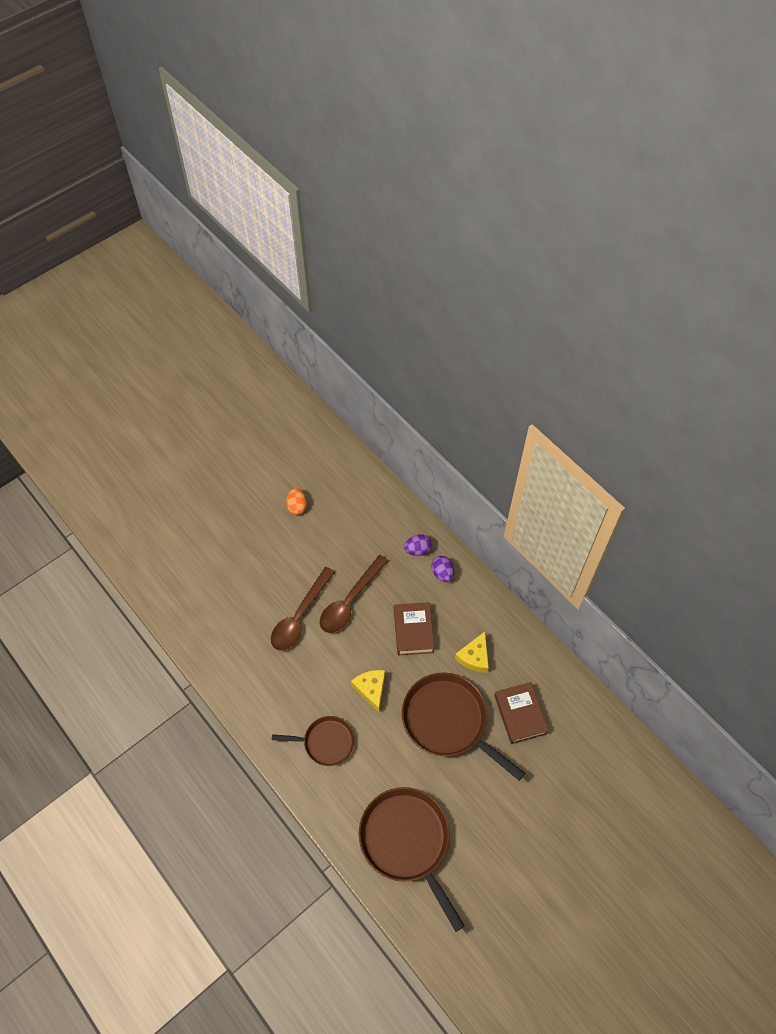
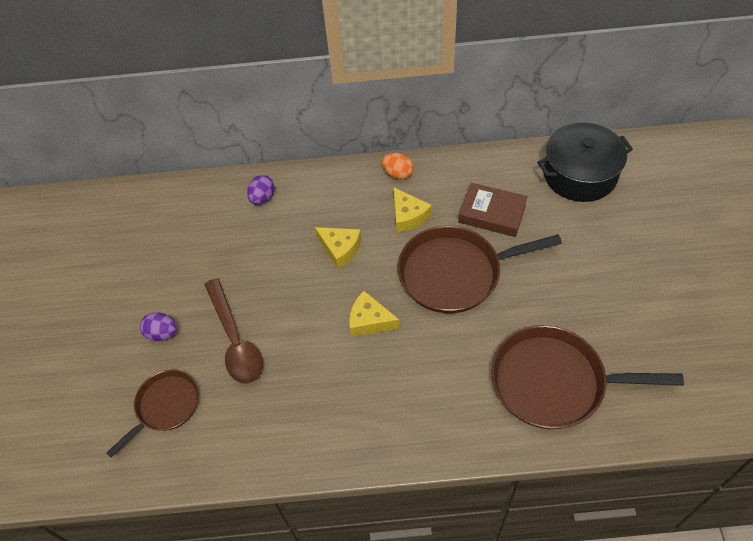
camera: 50 degrees left, 5 degrees down
brown pan [272,716,355,766] -> brown pan moved to [106,370,199,457]
orange egg [286,488,307,515] -> orange egg moved to [382,153,413,180]
brown spoon [320,555,388,633] -> none
brown book [394,602,435,656] -> yellow cheese [315,227,361,269]
purple egg [431,556,454,582] -> purple egg moved to [140,312,177,341]
none -> black pot [538,123,633,202]

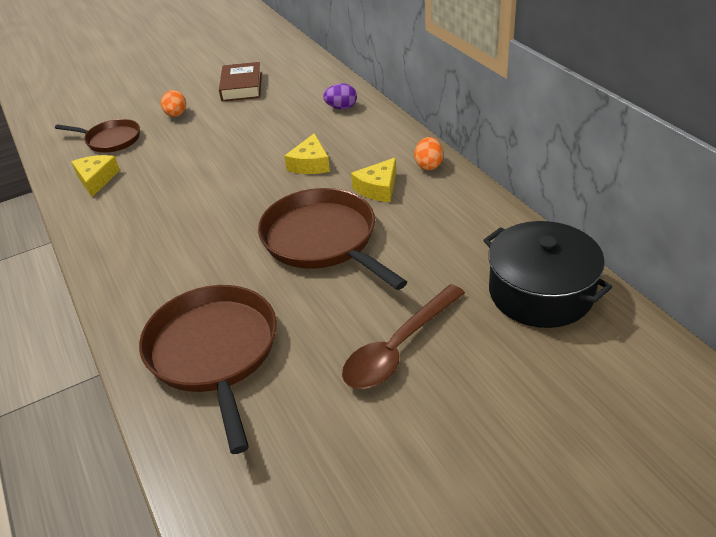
camera: 65 degrees right, 15 degrees down
purple egg [140,312,177,341] -> orange egg [161,90,186,117]
brown spoon [204,278,263,384] -> brown spoon moved to [342,284,465,389]
yellow cheese [349,291,400,337] -> yellow cheese moved to [71,155,120,197]
brown book [458,183,528,237] -> brown book moved to [219,62,262,102]

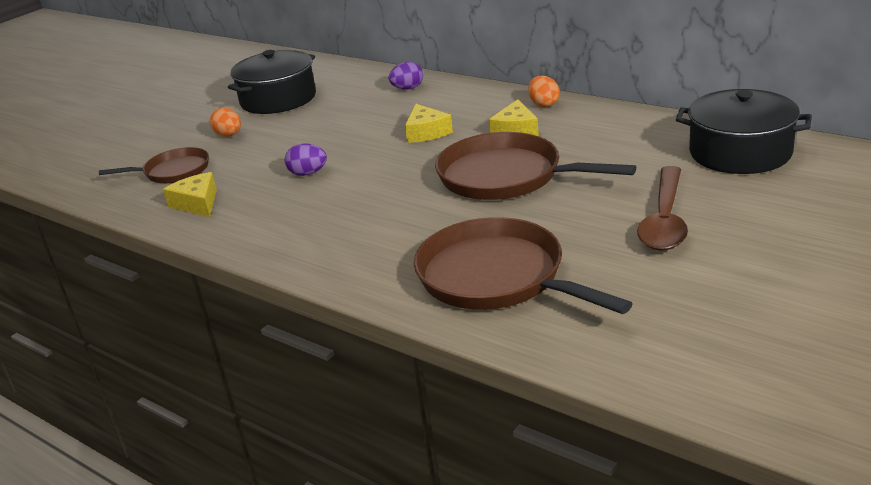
camera: 25 degrees left, 10 degrees down
brown book [219,62,262,102] -> black pot [228,50,316,114]
none -> purple egg [285,144,327,176]

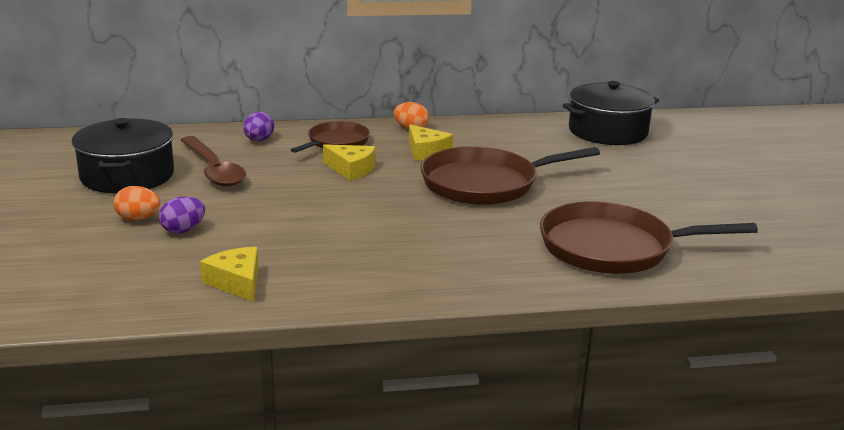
camera: 50 degrees left, 5 degrees down
brown pan [99,147,209,183] -> brown pan moved to [291,121,370,153]
yellow cheese [163,172,217,217] -> yellow cheese turned 45 degrees clockwise [200,247,258,302]
purple egg [285,144,327,176] -> purple egg moved to [159,196,205,233]
brown spoon [637,166,688,251] -> brown spoon moved to [181,136,246,187]

